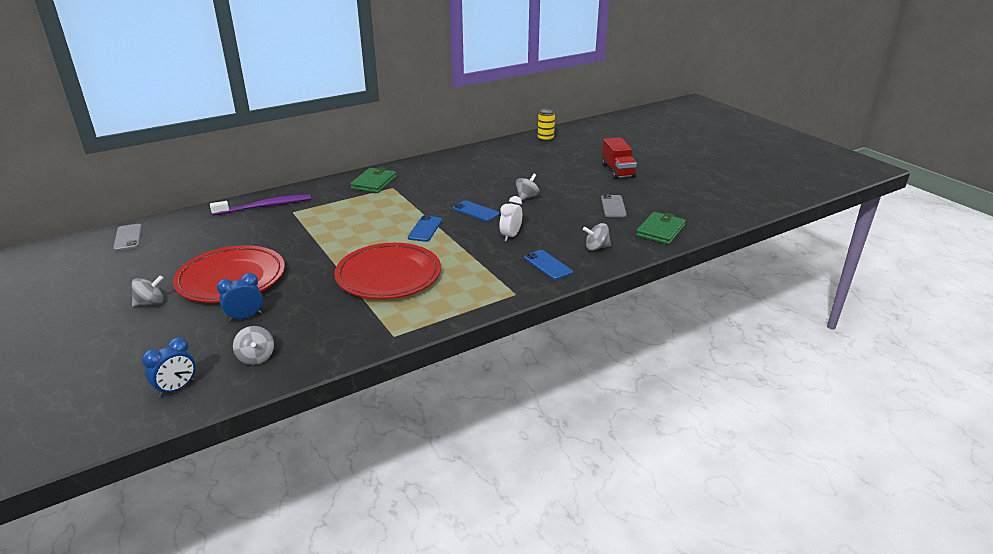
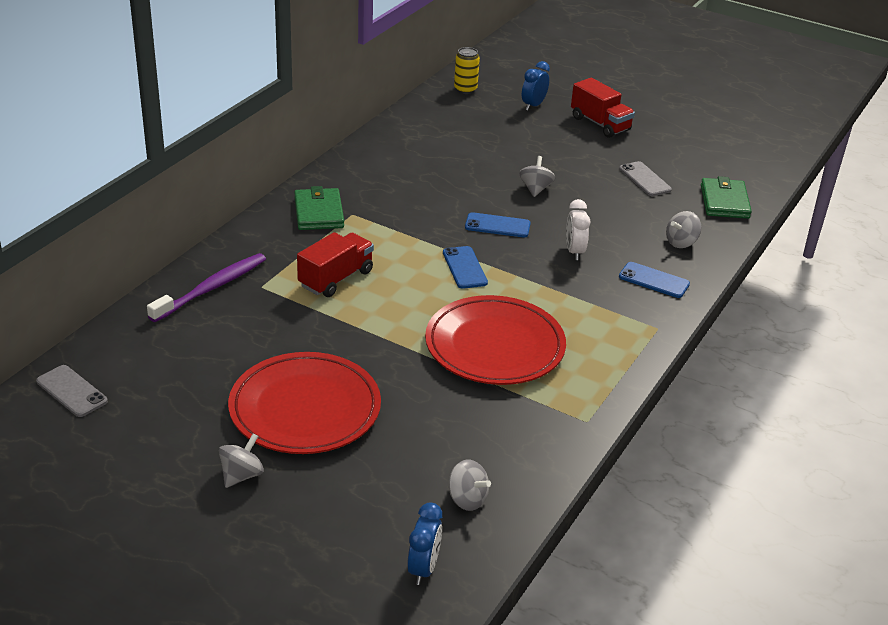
camera: 30 degrees left, 5 degrees up
blue clock [217,273,263,322] -> blue clock moved to [522,61,550,111]
none -> red truck [297,232,374,297]

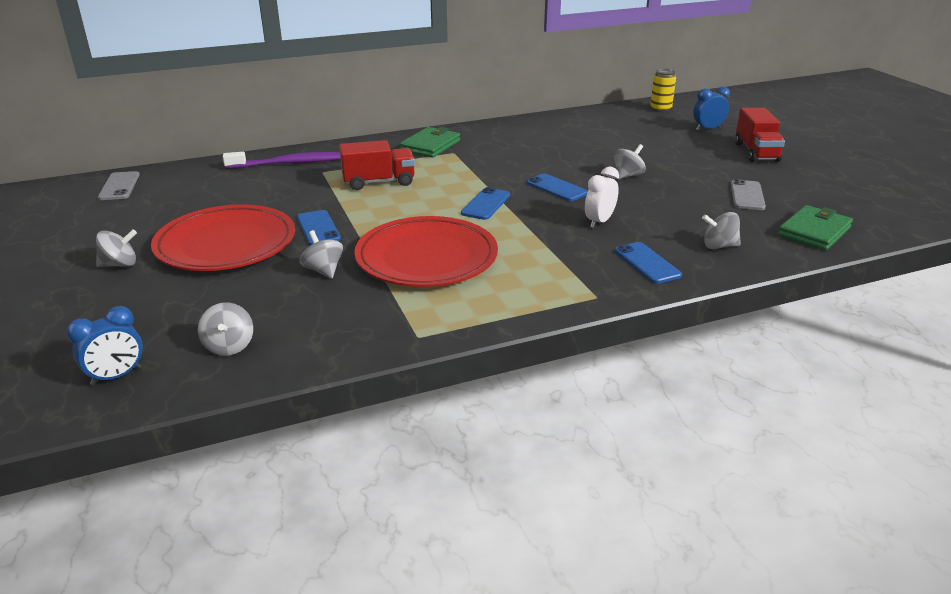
camera: 40 degrees right, 5 degrees down
none -> blue phone [297,210,341,245]
none -> grey spinning top [300,230,343,279]

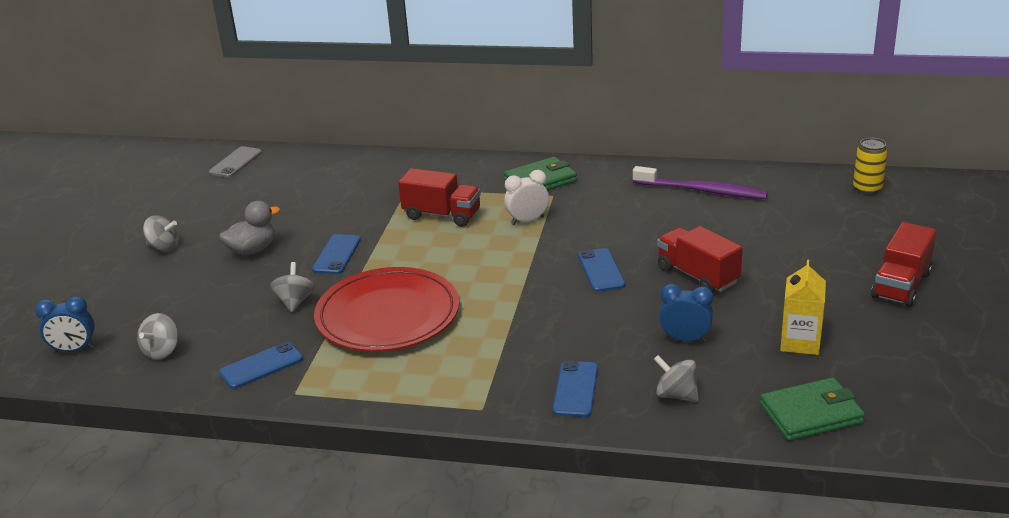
camera: 35 degrees right, 0 degrees up
red plate [151,204,295,271] -> grey duck [219,201,280,255]
purple toothbrush [223,152,341,169] -> purple toothbrush moved to [633,166,768,199]
blue phone [461,187,510,220] -> blue phone moved to [219,342,303,389]
white clock [585,167,619,228] -> white clock moved to [504,170,549,225]
grey spinning top [614,144,646,180] -> red truck [657,226,743,293]
blue clock [693,86,730,131] -> blue clock moved to [659,284,713,342]
grey phone [731,179,766,210] -> yellow carton [780,260,826,355]

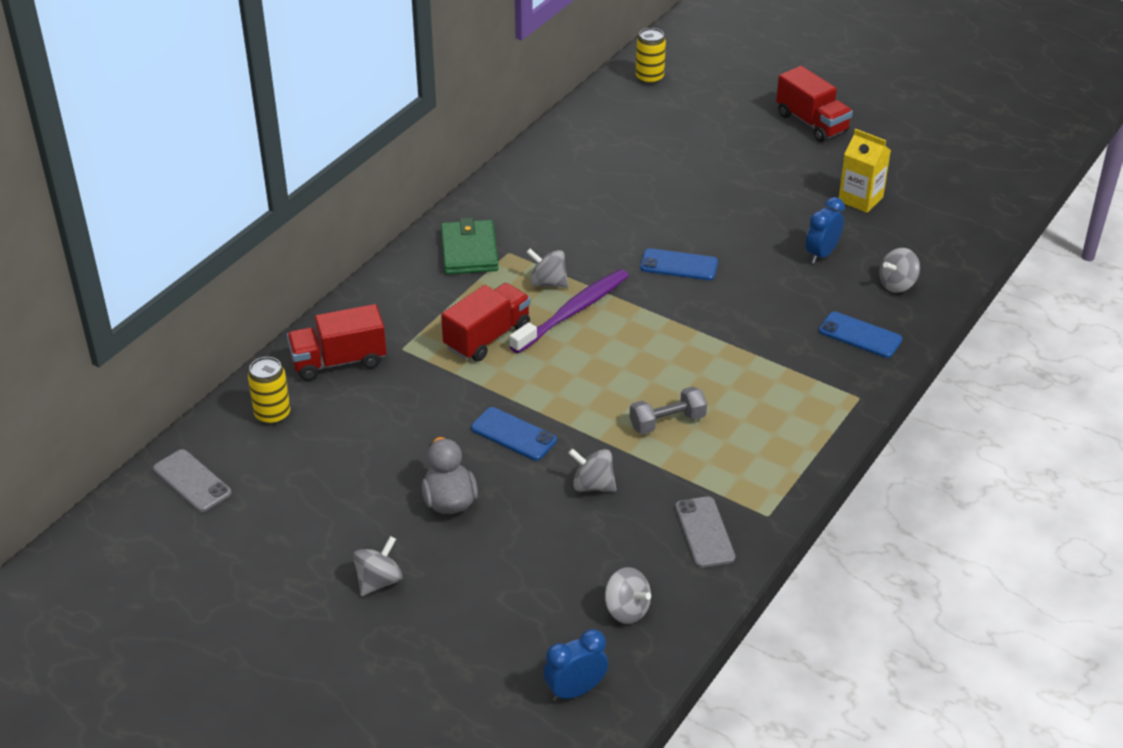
camera: 70 degrees left, 10 degrees up
blue clock [35,296,95,353] -> blue clock turned 135 degrees counterclockwise [543,629,608,701]
blue phone [219,342,303,389] -> grey phone [675,496,735,568]
red plate [314,267,459,352] -> grey dumbbell [630,386,707,434]
white clock [504,170,549,225] -> grey spinning top [526,248,568,288]
purple toothbrush [633,166,768,199] -> purple toothbrush moved to [509,269,629,353]
red truck [657,226,743,293] -> red truck moved to [287,304,387,381]
green wallet [760,377,865,441] -> none
none -> yellow can [248,357,290,425]

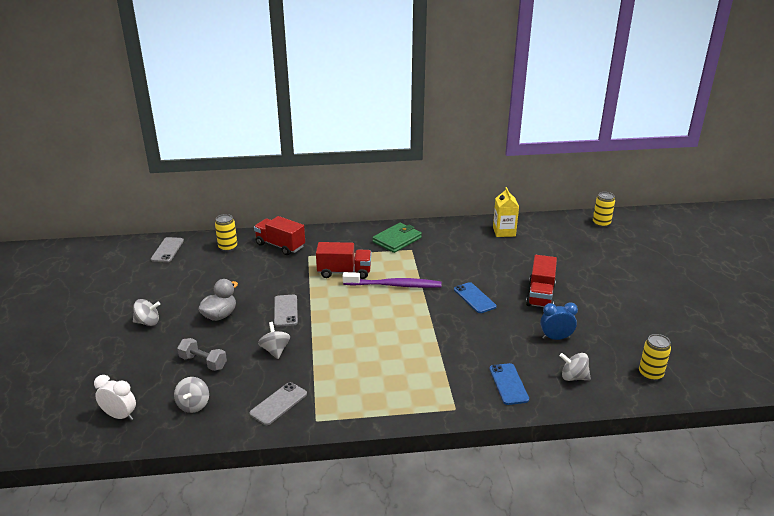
camera: 50 degrees right, 10 degrees down
blue phone [471,407,557,461] -> grey phone [274,295,298,327]
grey spinning top [526,248,568,288] -> none
blue clock [543,629,608,701] -> white clock [94,375,136,420]
grey dumbbell [630,386,707,434] -> grey dumbbell moved to [177,338,227,371]
red truck [776,66,853,142] -> red truck moved to [526,255,557,307]
yellow carton [839,129,891,213] -> yellow carton moved to [493,187,519,237]
none -> yellow can [639,334,671,381]

